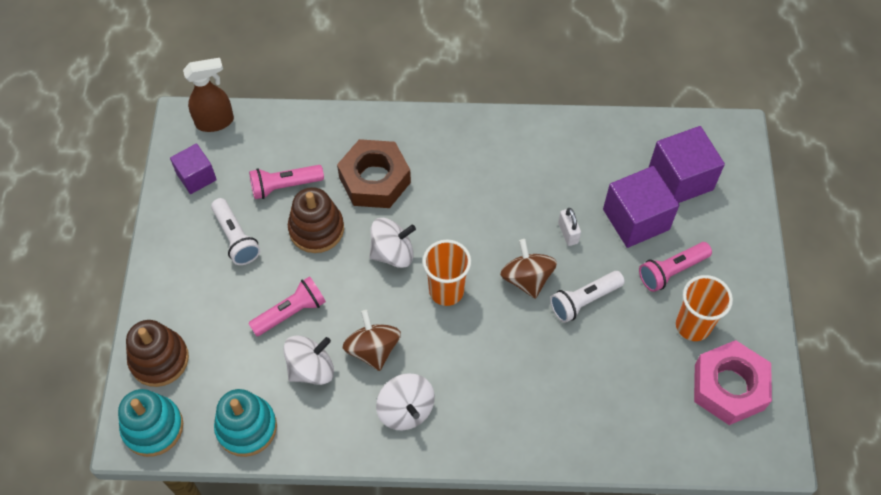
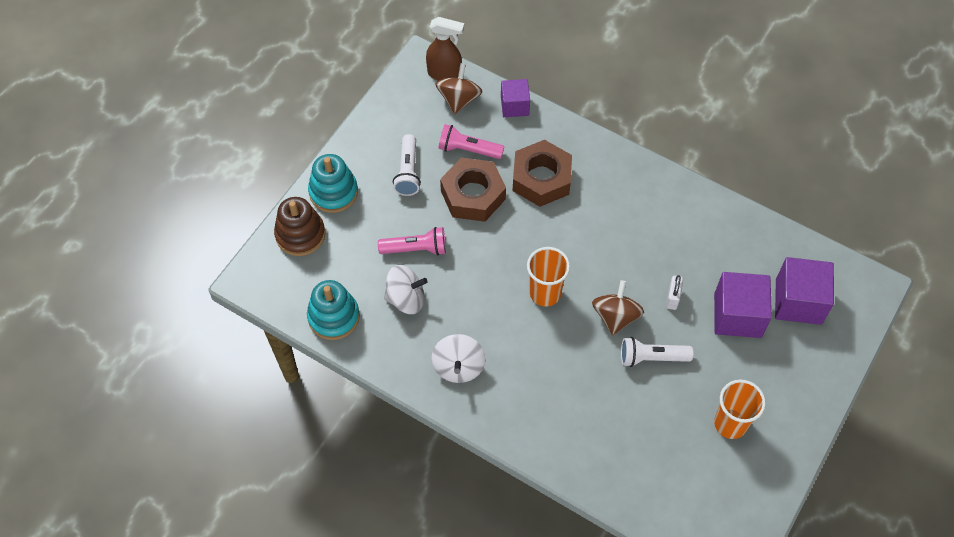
camera: 30 degrees right, 0 degrees up
turquoise stacking toy [118,389,183,457] -> turquoise stacking toy moved to [308,154,358,213]
purple cube [170,143,217,194] -> purple cube moved to [501,79,530,117]
brown stacking toy [288,187,344,253] -> brown nut [440,158,506,222]
brown spinning top [343,310,401,371] -> brown spinning top moved to [435,63,482,114]
white spinning top [369,218,416,268] -> none
pink flashlight [639,242,712,292] -> none
pink nut [694,340,772,425] -> none

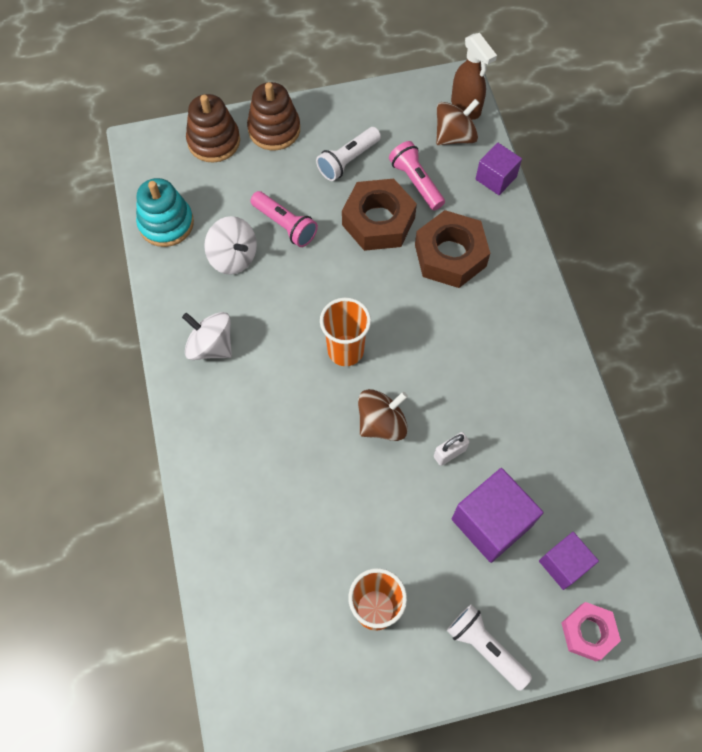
camera: 45 degrees right, 5 degrees up
turquoise stacking toy [308,154,358,213] -> brown stacking toy [247,82,300,150]
white spinning top [431,334,485,383] -> white spinning top turned 75 degrees clockwise [182,312,232,360]
white flashlight [621,337,693,367] -> white flashlight moved to [447,605,532,691]
purple cube [775,257,834,325] -> purple cube [539,532,599,590], size x0.62
none -> pink nut [562,602,621,661]

